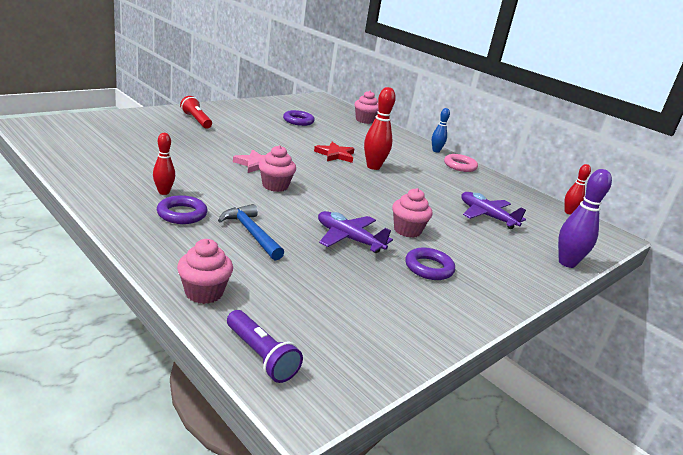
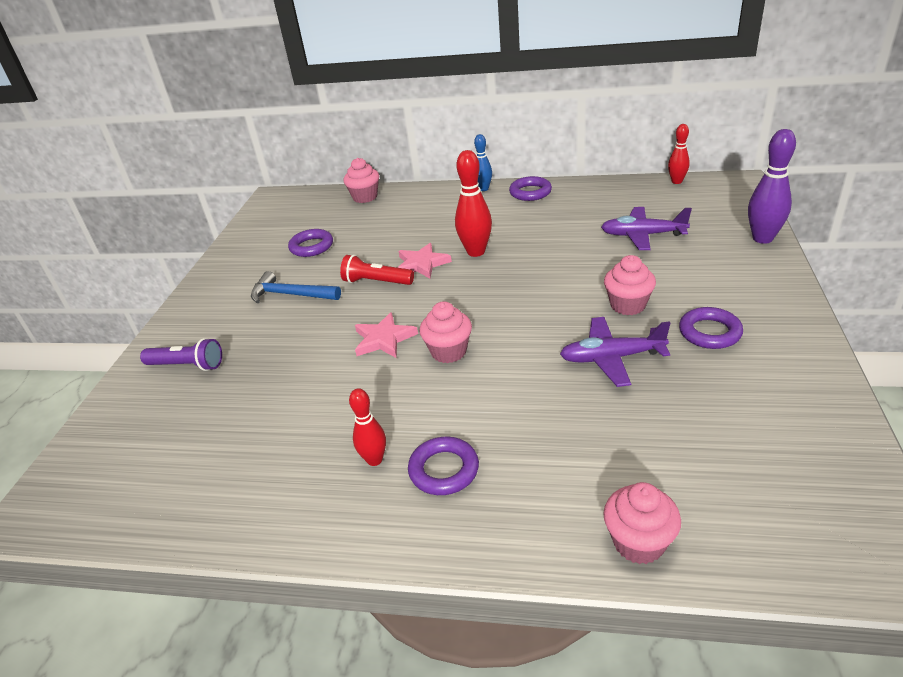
camera: 30 degrees left, 10 degrees up
red flashlight [180,96,212,129] -> red flashlight moved to [340,255,414,285]
blue hammer [218,204,284,260] -> blue hammer moved to [251,271,341,303]
purple flashlight [227,310,303,383] -> purple flashlight moved to [140,338,222,371]
red star [314,142,354,163] -> pink star [397,243,452,279]
pink ring [444,154,478,172] -> purple ring [509,176,552,201]

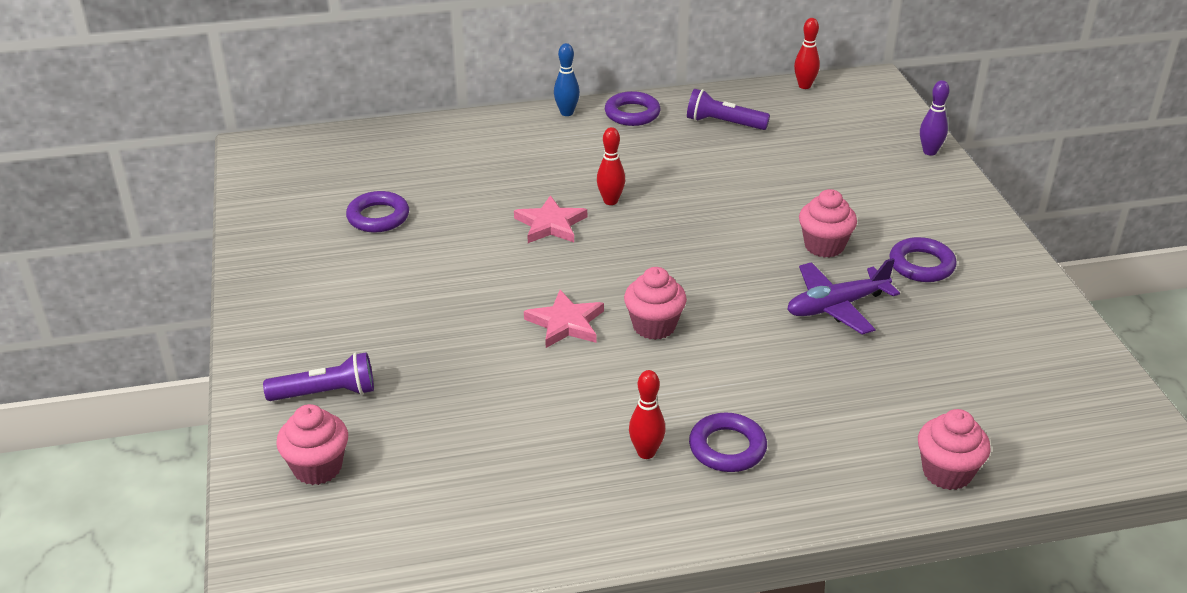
camera: 25 degrees left, 0 degrees up
blue hammer [251,271,341,303] -> none
red flashlight [340,255,414,285] -> none
pink cupcake [343,158,379,203] -> pink cupcake moved to [276,404,348,485]
red bowling pin [455,150,492,257] -> red bowling pin [597,127,625,205], size x0.62
purple plane [601,207,692,250] -> none
purple bowling pin [748,129,796,244] -> purple bowling pin [920,80,949,156], size x0.62
none -> purple flashlight [687,89,770,130]

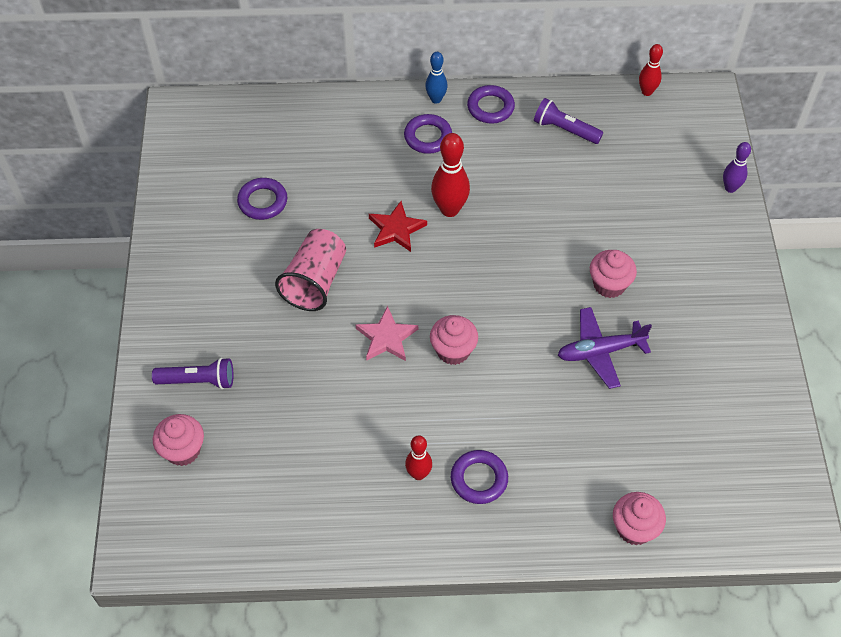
camera: 10 degrees right, 20 degrees up
pink star [514,195,587,243] -> red star [369,201,427,252]
red bowling pin [597,127,625,205] -> red bowling pin [431,133,470,217], size x1.62
purple ring [889,237,957,282] -> purple ring moved to [404,114,452,154]
none -> pink cup [275,229,346,311]

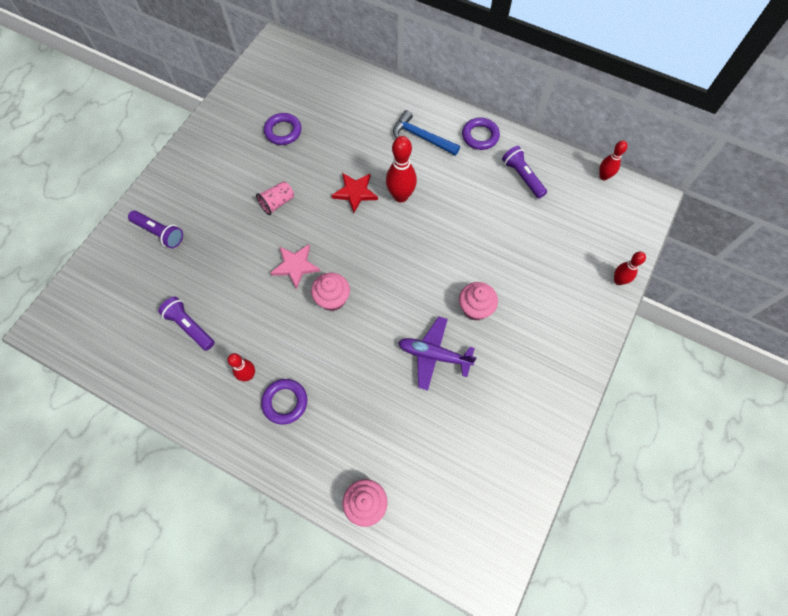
camera: 30 degrees right, 10 degrees up
pink cupcake [153,414,204,466] -> none
pink cup [275,229,346,311] -> pink cup [256,181,294,215], size x0.58
purple ring [404,114,452,154] -> blue hammer [393,110,460,156]
blue bowling pin [425,52,447,104] -> none
purple bowling pin [723,142,751,193] -> red bowling pin [614,252,646,285]
none -> purple flashlight [158,297,215,351]

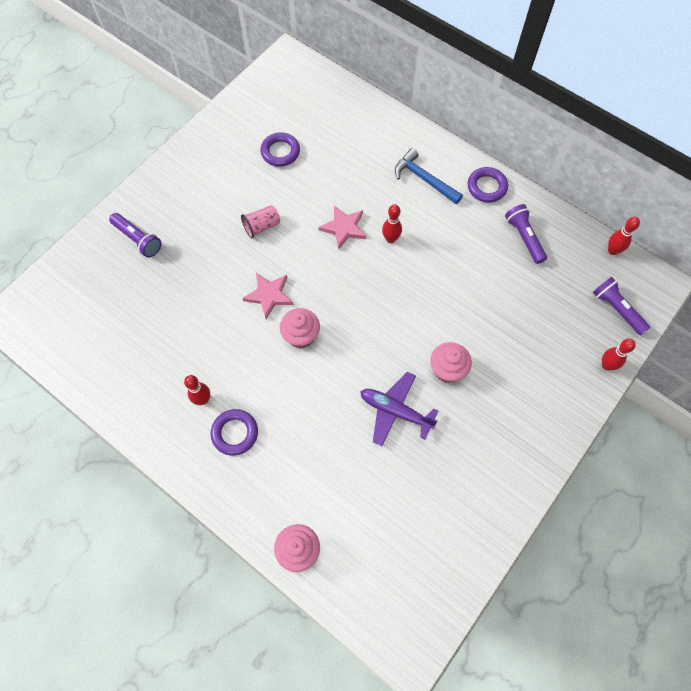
camera: 10 degrees right, 0 degrees up
purple flashlight [158,297,215,351] -> purple flashlight moved to [593,277,650,335]
red star [331,173,378,213] -> pink star [318,205,366,250]
red bowling pin [386,136,417,203] -> red bowling pin [382,204,402,243], size x0.62

